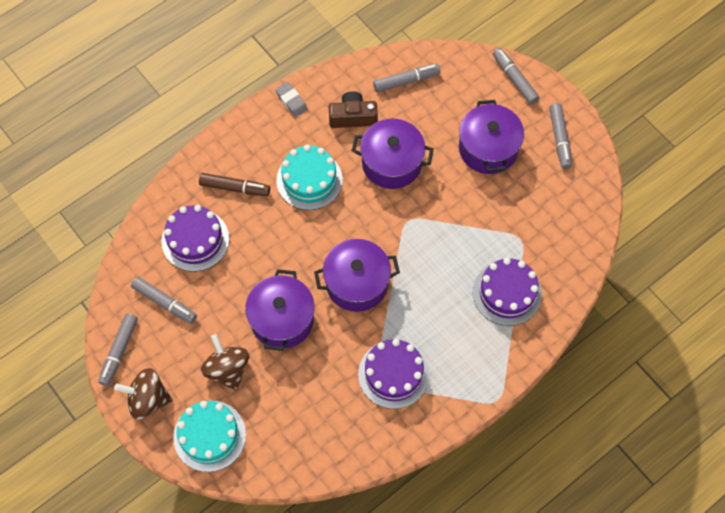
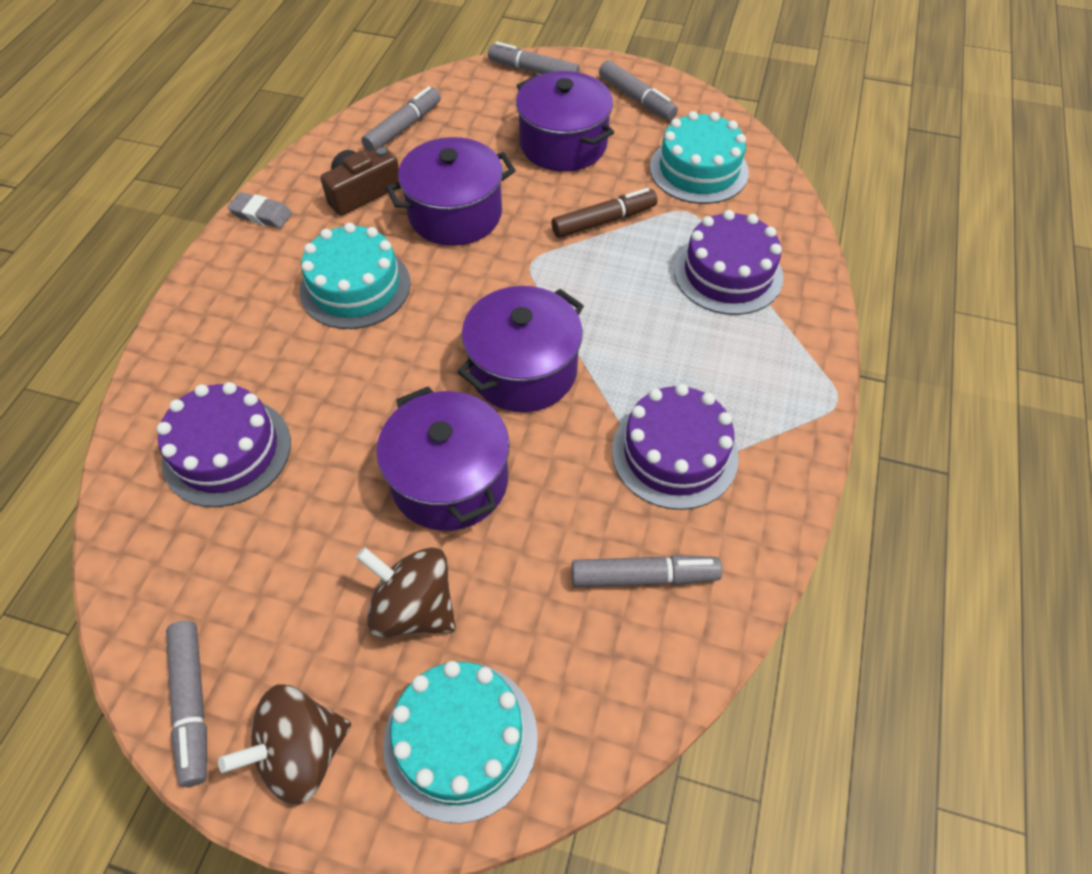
camera: 35 degrees left, 10 degrees down
grey marker [131,277,197,324] -> grey marker moved to [572,555,722,587]
brown marker [199,173,270,196] -> brown marker moved to [551,188,658,238]
none -> turquoise cake [650,111,749,204]

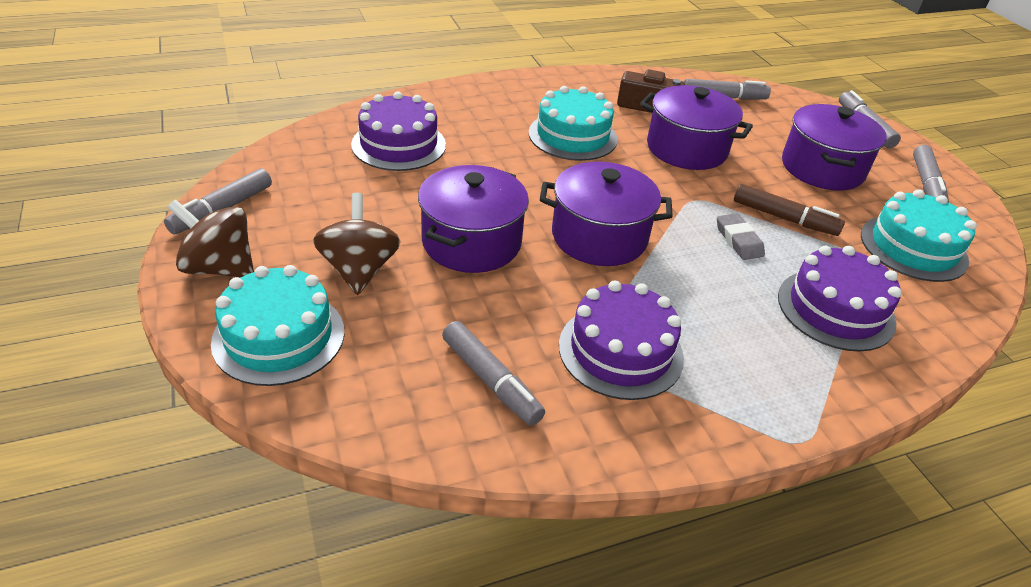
camera: 50 degrees right, 15 degrees down
grey eraser [228,192,292,228] -> grey eraser moved to [717,213,765,260]

